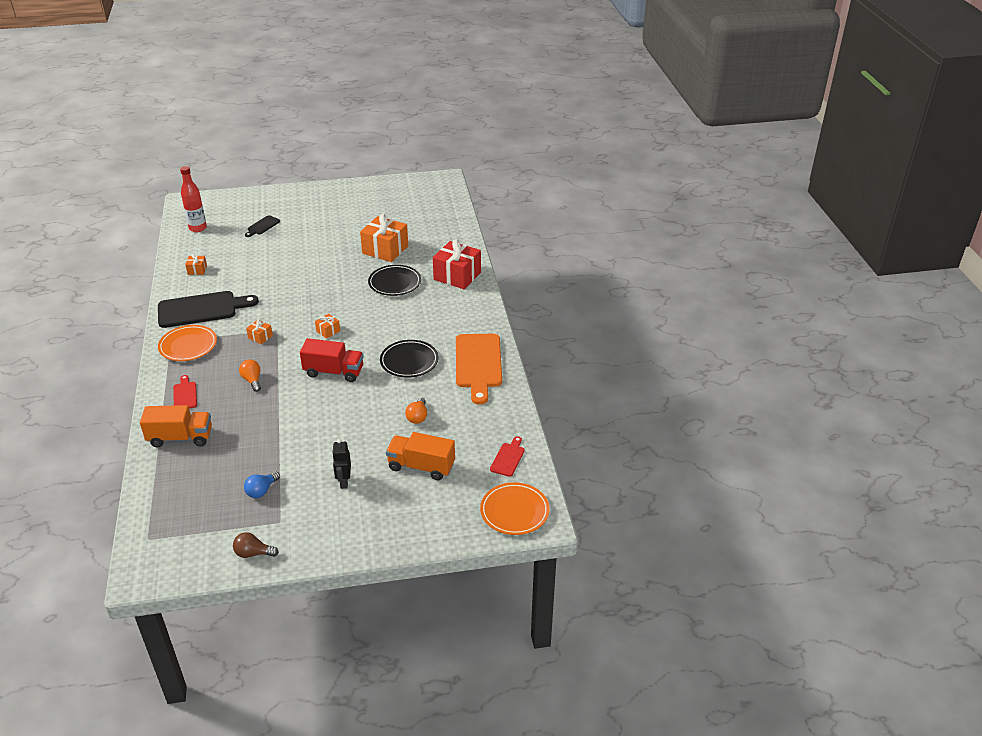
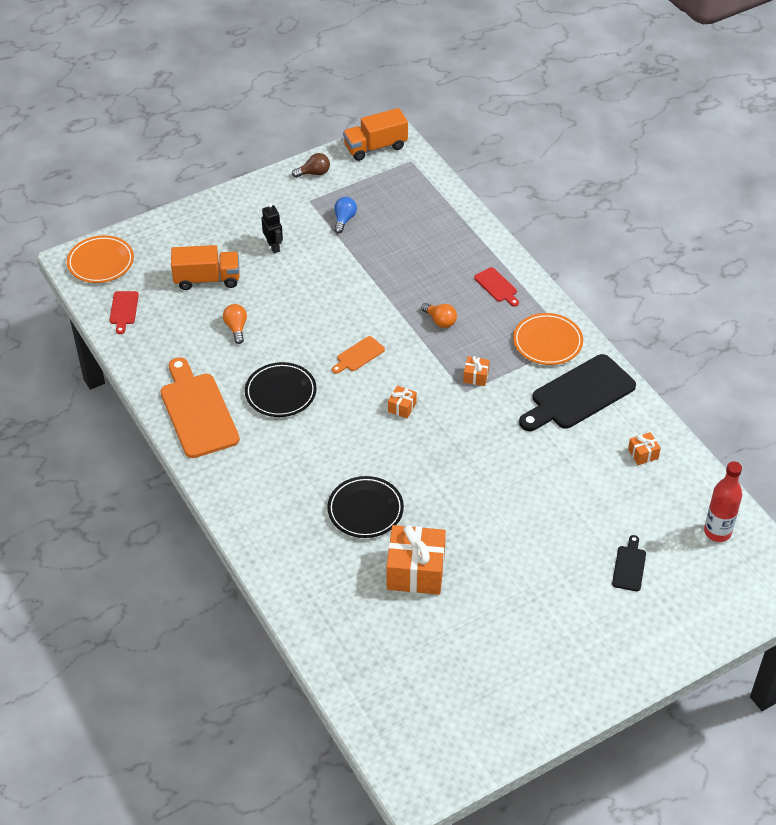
camera: 160 degrees right, 10 degrees up
orange truck [140,405,212,447] -> orange truck moved to [343,108,408,161]
red truck [300,338,364,382] -> orange cutting board [332,336,385,374]
red gift [433,239,481,289] -> none

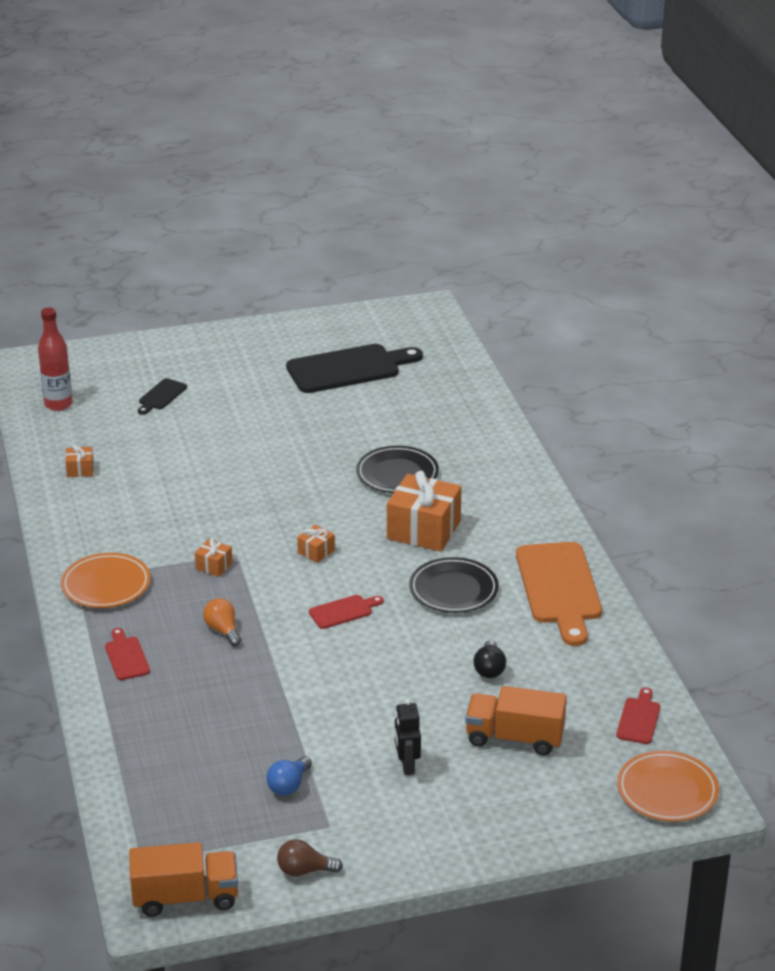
camera: 165 degrees left, 15 degrees down
orange light bulb [223,304,247,344] -> black light bulb [474,640,506,678]
orange cutting board [332,336,385,374] -> red cutting board [309,595,384,629]
orange gift [386,525,446,595] -> orange gift moved to [387,471,462,552]
black cutting board [519,354,636,431] -> black cutting board moved to [286,344,423,393]

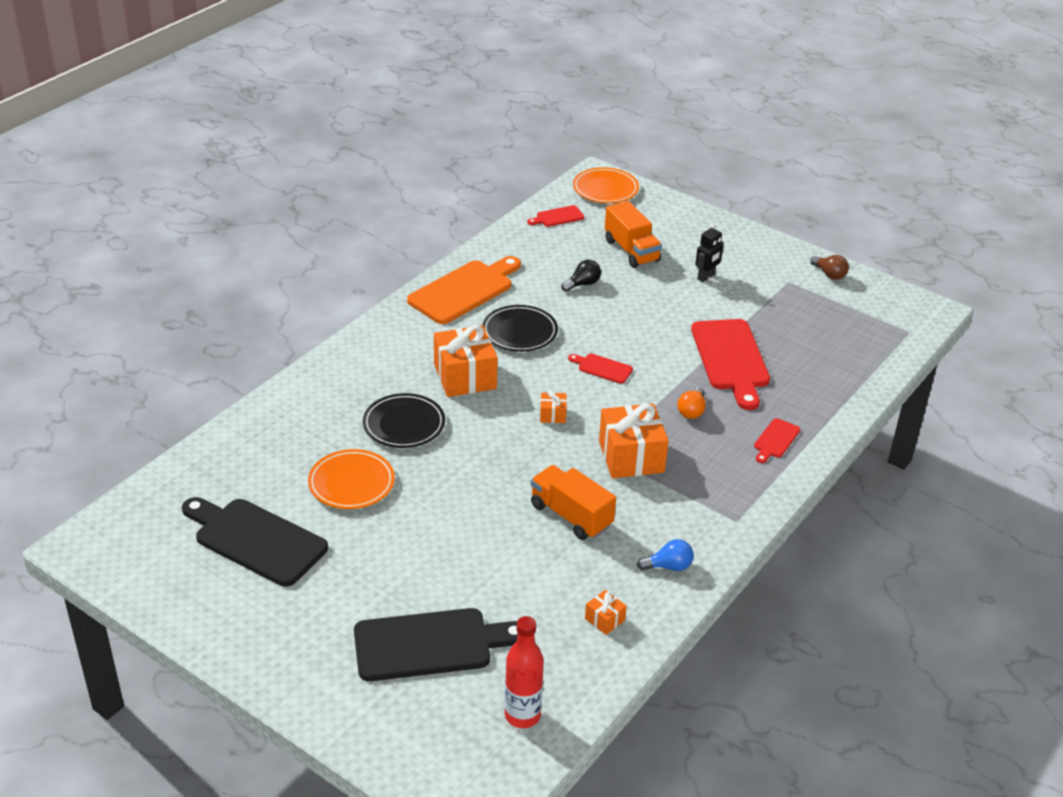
camera: 130 degrees left, 5 degrees up
orange plate [61,553,151,608] -> orange plate moved to [308,449,395,509]
orange truck [129,842,238,917] -> orange truck moved to [531,465,616,540]
black cutting board [138,378,187,415] -> black cutting board [354,608,518,681], size x2.12
orange gift [195,538,233,577] -> orange gift [599,404,669,478], size x2.18
blue light bulb [266,756,312,796] -> blue light bulb moved to [637,539,694,571]
none -> red cutting board [691,319,770,410]

